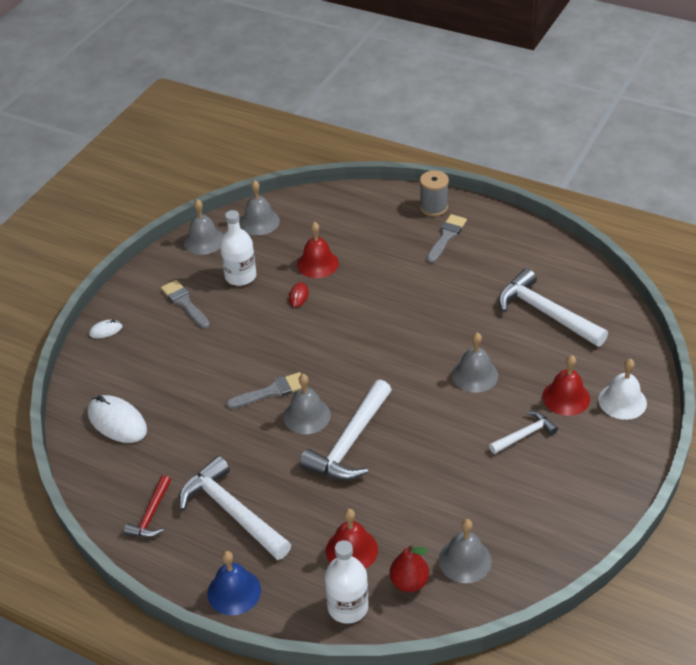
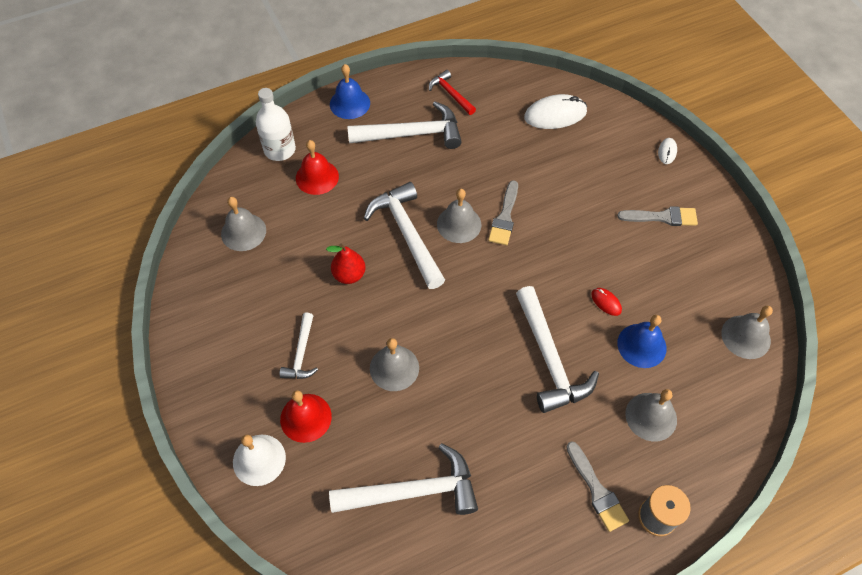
camera: 125 degrees right, 15 degrees up
grey bell [184,199,223,255] -> grey bell moved to [625,389,677,442]
white bottle [220,210,257,286] -> none
red bell [297,222,339,278] -> blue bell [617,315,667,368]
red pear [390,544,429,592] -> red pear moved to [326,244,366,284]
none -> white hammer [516,286,599,413]

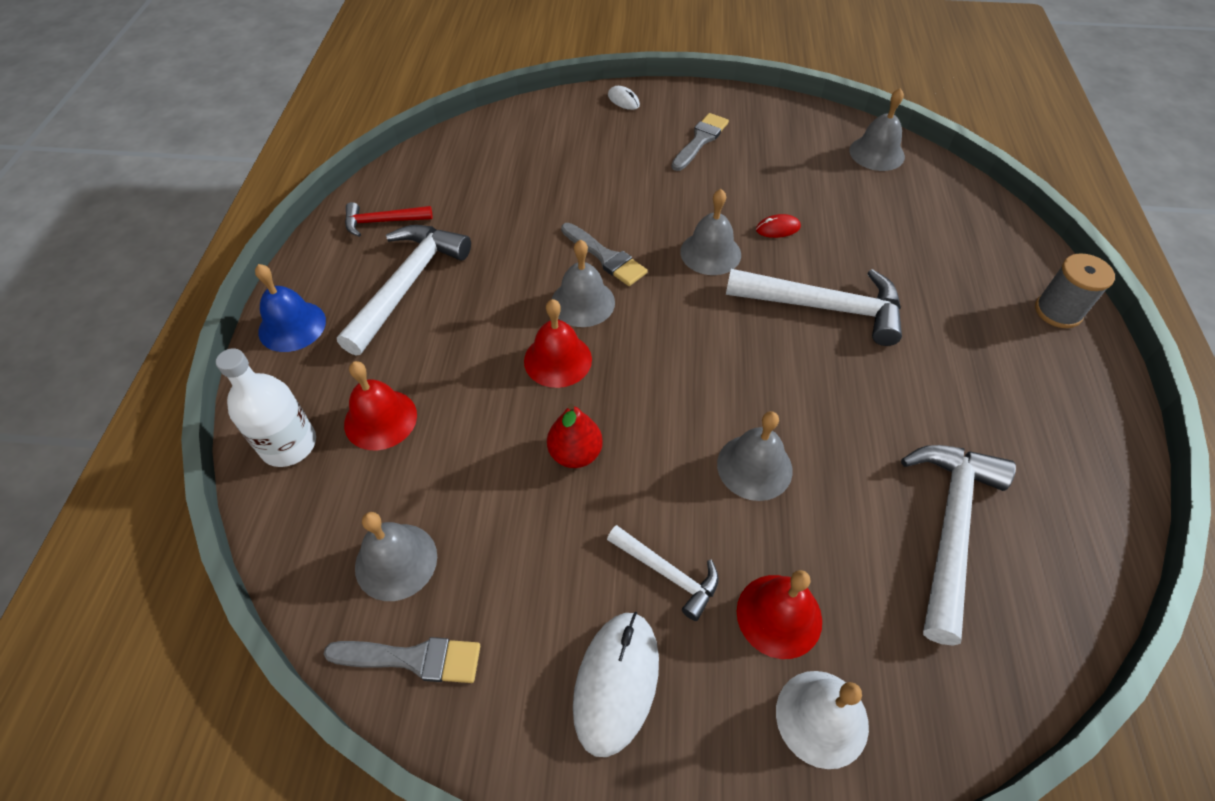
camera: 60 degrees left, 5 degrees down
white hammer [364,182,445,289] -> red bell [524,299,592,388]
white mouse [524,94,587,129] -> white mouse moved to [573,612,659,757]
grey brush [566,441,629,532] -> grey brush moved to [324,637,480,683]
blue bell [617,315,667,368] -> none
grey bell [625,389,677,442] -> grey bell moved to [680,189,741,275]

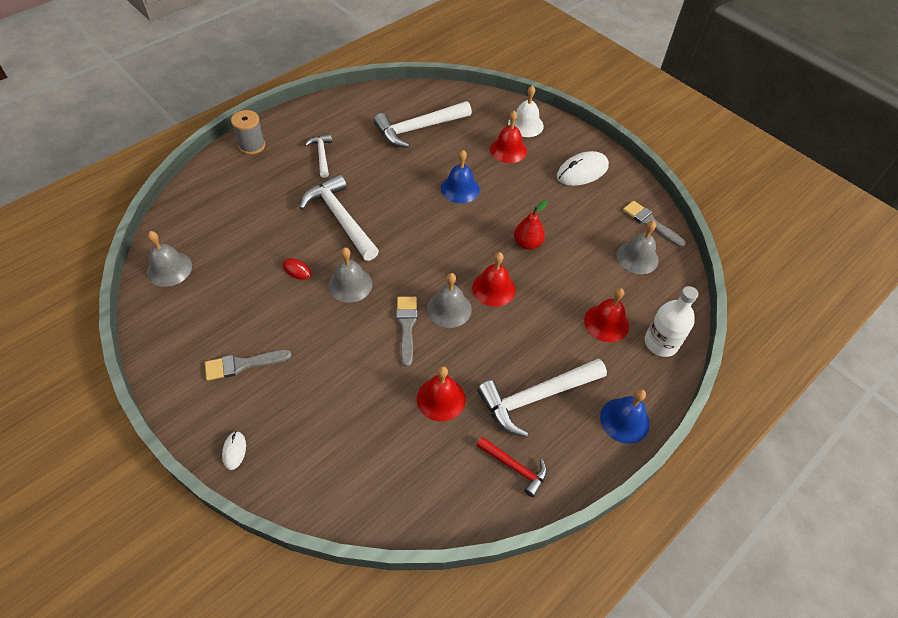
camera: 140 degrees left, 0 degrees up
white hammer [607,525,719,621] -> white hammer moved to [305,134,332,178]
grey bell [717,411,793,501] -> blue bell [441,150,480,203]
none -> red bell [417,366,466,422]

